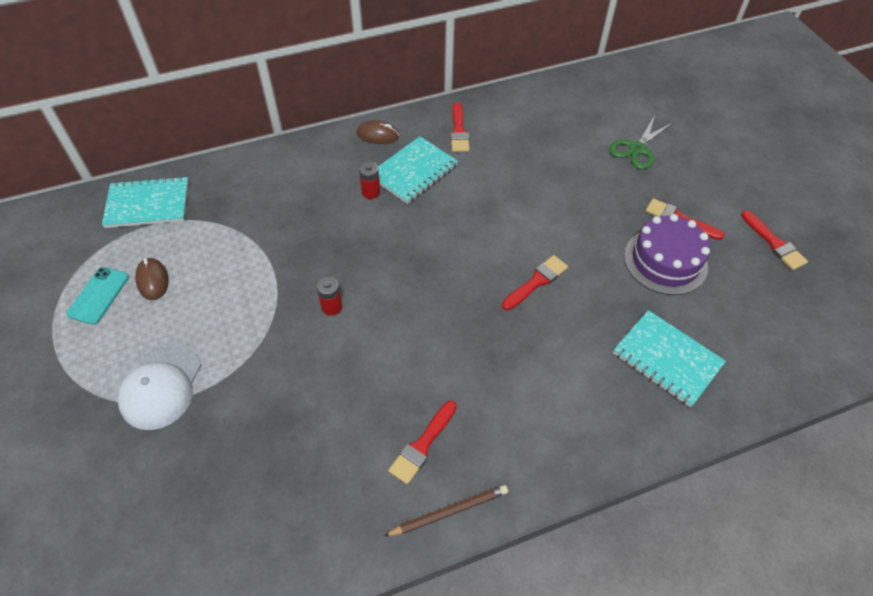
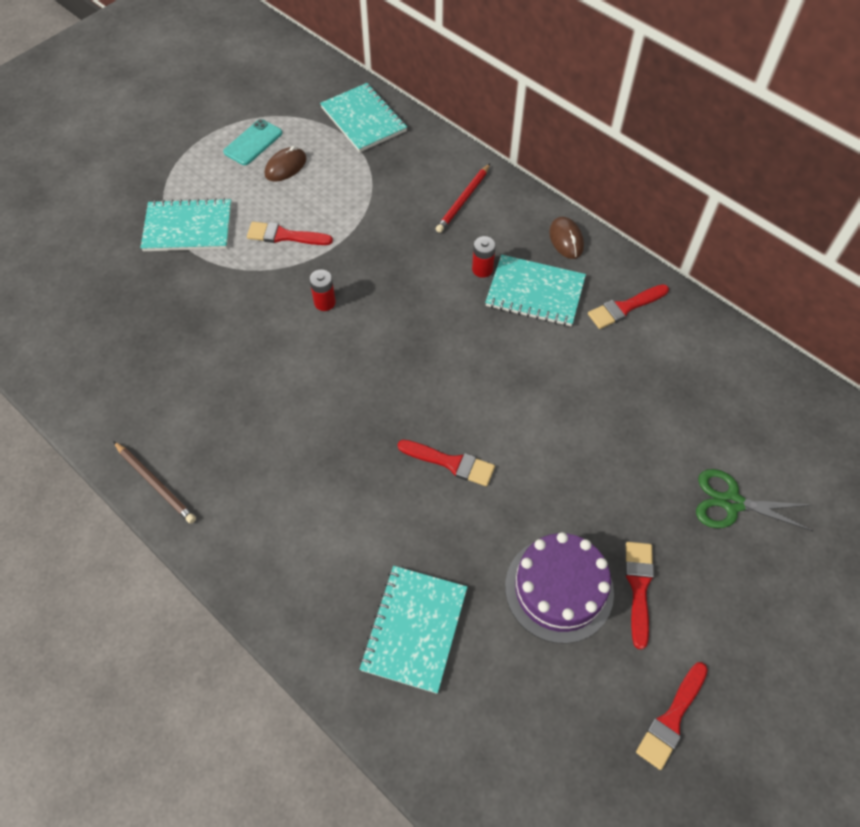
camera: 65 degrees right, 5 degrees up
turquoise phone [66,267,129,325] -> turquoise phone turned 45 degrees counterclockwise [223,119,282,165]
white cap [118,344,201,430] -> turquoise notebook [140,198,232,251]
red brush [388,401,457,485] -> red brush moved to [247,222,333,245]
none -> red pencil [436,164,490,233]

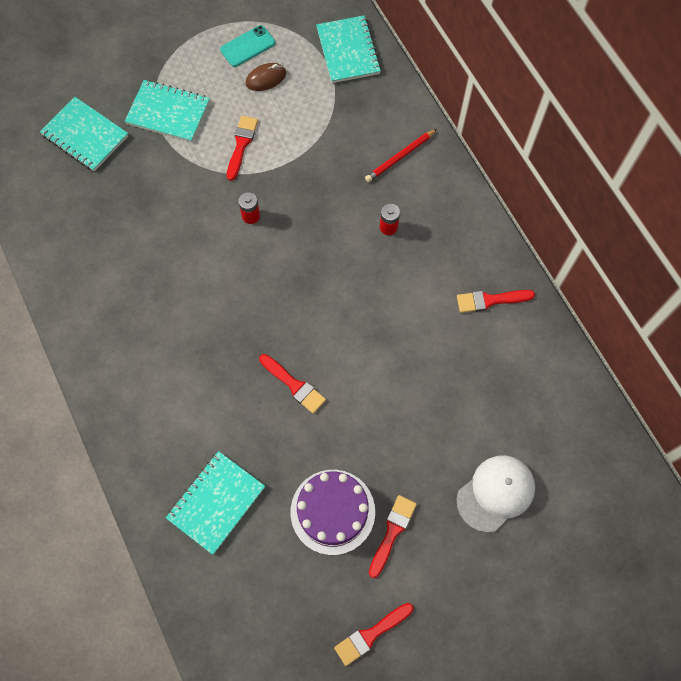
camera: 20 degrees right, 10 degrees up
brown pencil [113,441,196,524] -> none
red brush [247,222,333,245] -> red brush turned 75 degrees clockwise [227,116,258,181]
turquoise notebook [485,255,586,326] -> turquoise notebook moved to [40,97,128,171]
brown mouse [549,217,584,259] -> none
green scissors [696,469,813,531] -> white cap [457,455,535,532]

